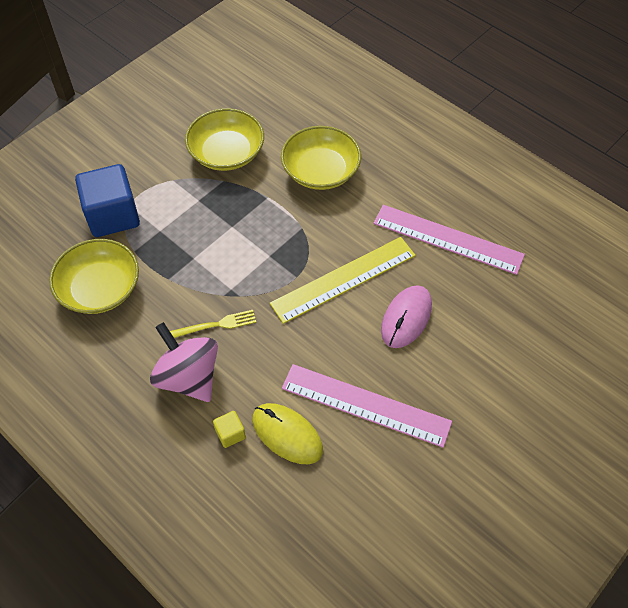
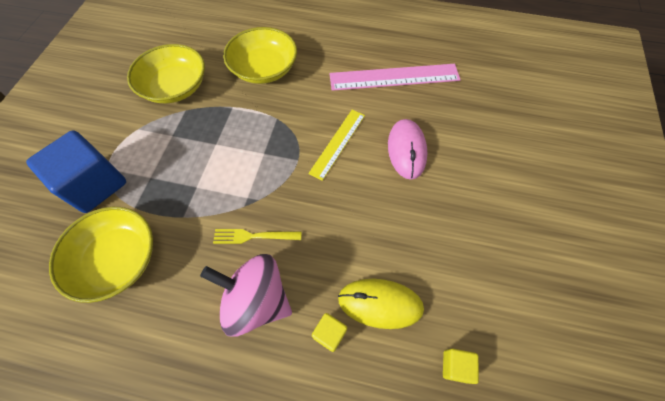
camera: 30 degrees left, 5 degrees up
yellow fork [170,310,256,338] -> yellow fork turned 135 degrees counterclockwise [213,229,302,244]
yellow ruler [270,237,416,324] -> yellow ruler [308,110,365,181], size x0.63
pink ruler [282,364,452,448] -> none
none -> yellow cube [443,349,479,384]

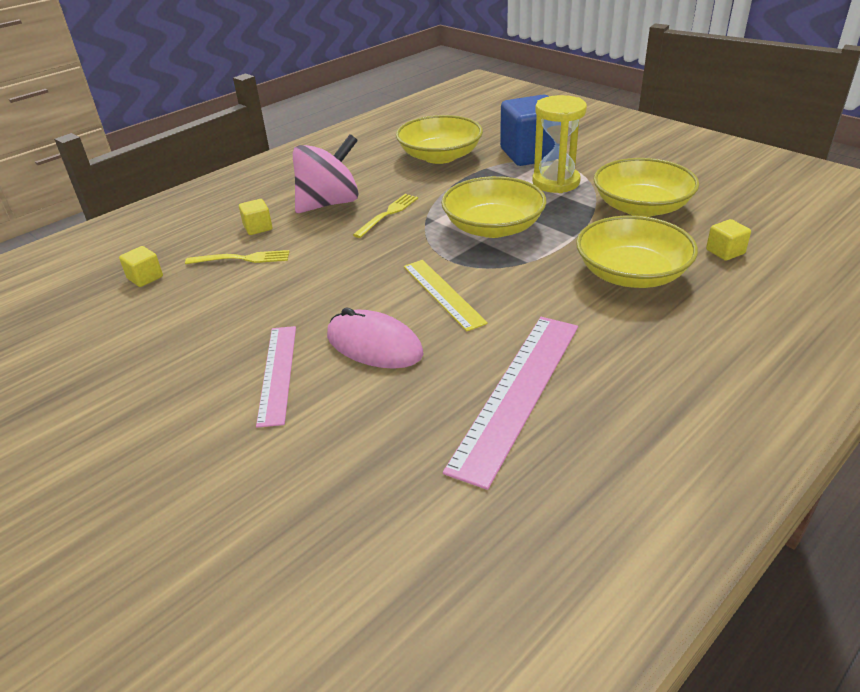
camera: 125 degrees right, 25 degrees down
yellow mouse [338,279,424,329] -> yellow fork [185,250,290,264]
none -> pink ruler [256,326,296,428]
none -> yellow bowl [441,176,546,238]
none -> yellow hourglass [532,95,587,193]
none -> yellow cube [706,219,751,261]

